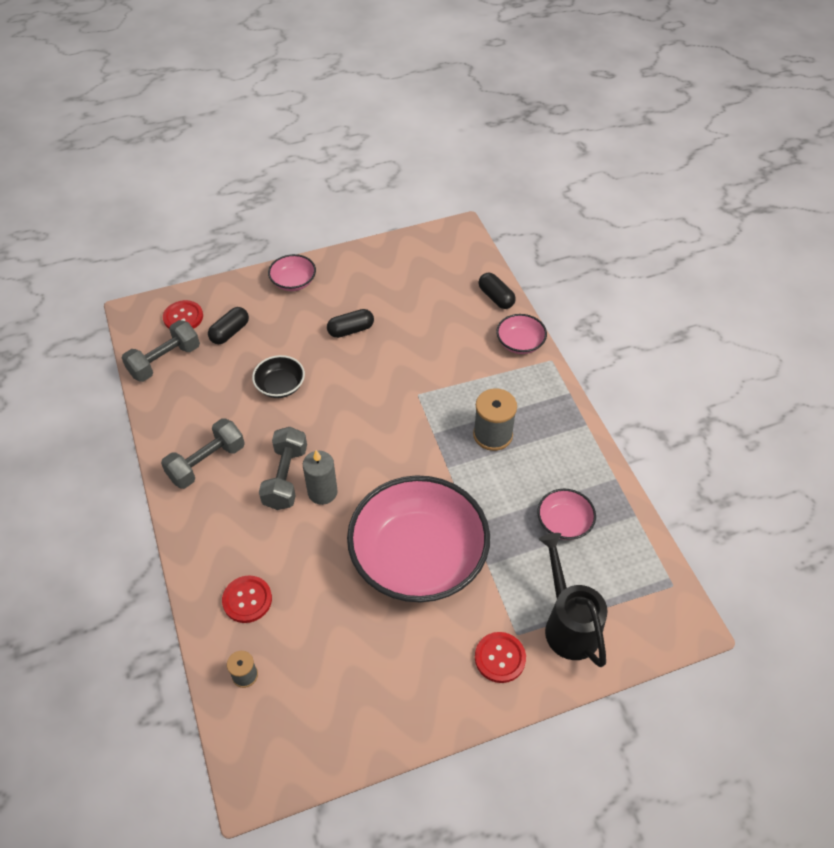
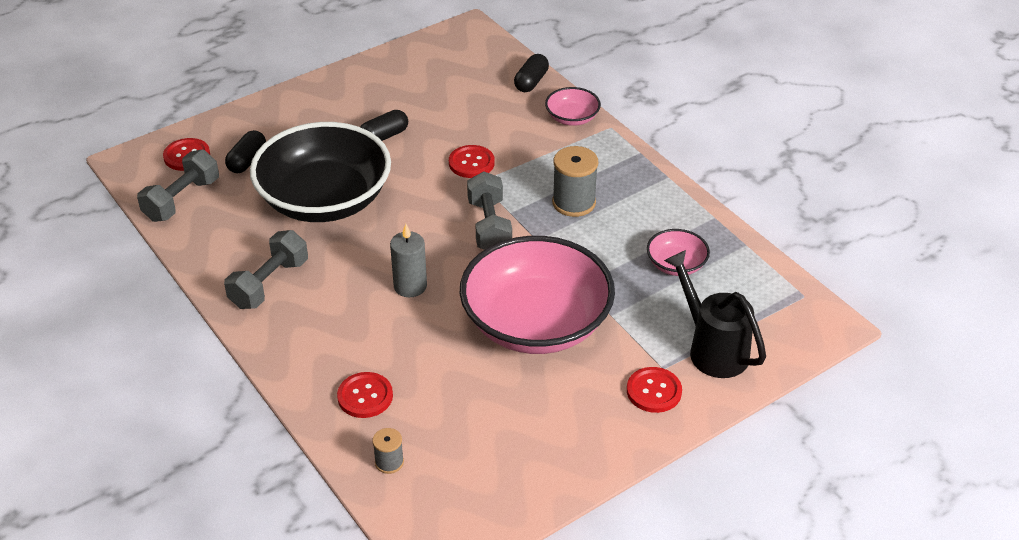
camera: 15 degrees left, 10 degrees down
black bowl [252,355,305,398] -> black bowl [250,122,391,222], size x2.33
grey dumbbell [259,427,307,510] -> grey dumbbell moved to [467,171,512,250]
pink bowl [268,254,316,291] -> none
black capsule [478,273,516,309] -> black capsule turned 75 degrees clockwise [514,54,549,92]
none -> red button [449,145,495,178]

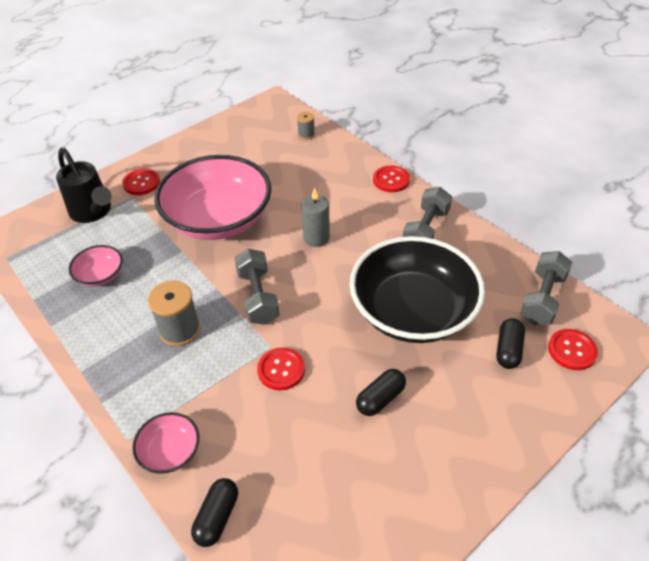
camera: 175 degrees right, 5 degrees up
red button [337,372,393,418] -> red button moved to [373,166,410,192]

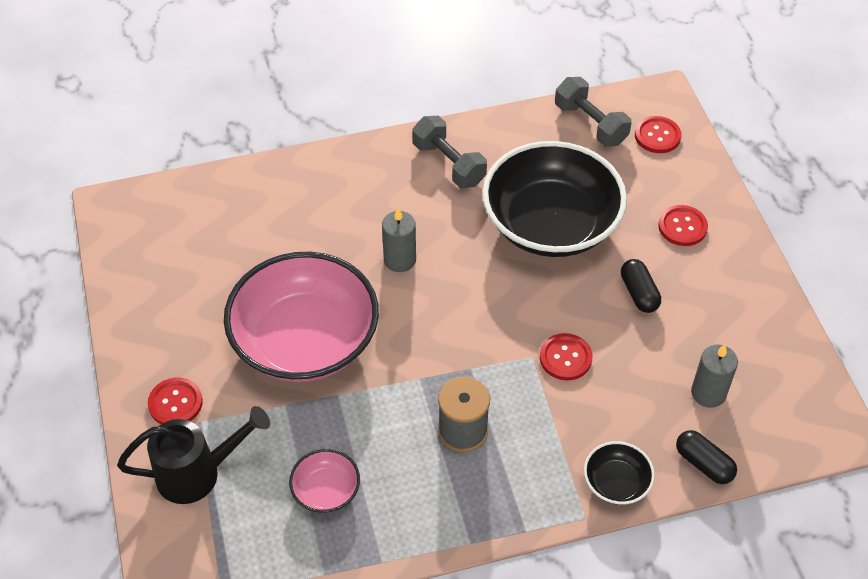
camera: 65 degrees left, 5 degrees up
pink bowl [132,412,199,474] -> black bowl [584,441,655,505]
grey dumbbell [234,249,280,325] -> none
grey spool [297,112,315,140] -> none
red button [373,166,410,192] -> red button moved to [658,205,708,246]
black capsule [496,318,525,369] -> none
none -> grey candle [691,344,738,408]

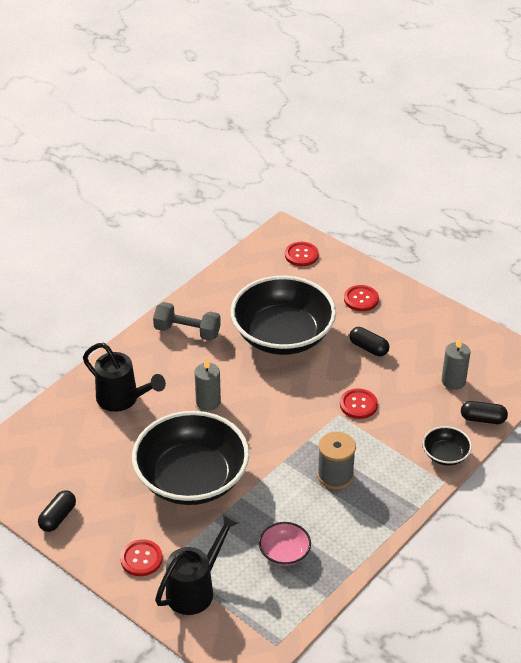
camera: 35 degrees left, 10 degrees down
pink bowl [224,252,379,382] -> black bowl [132,411,249,505]
grey dumbbell [555,77,632,147] -> none
none -> black capsule [38,490,76,532]
none -> black watering can [83,343,166,412]

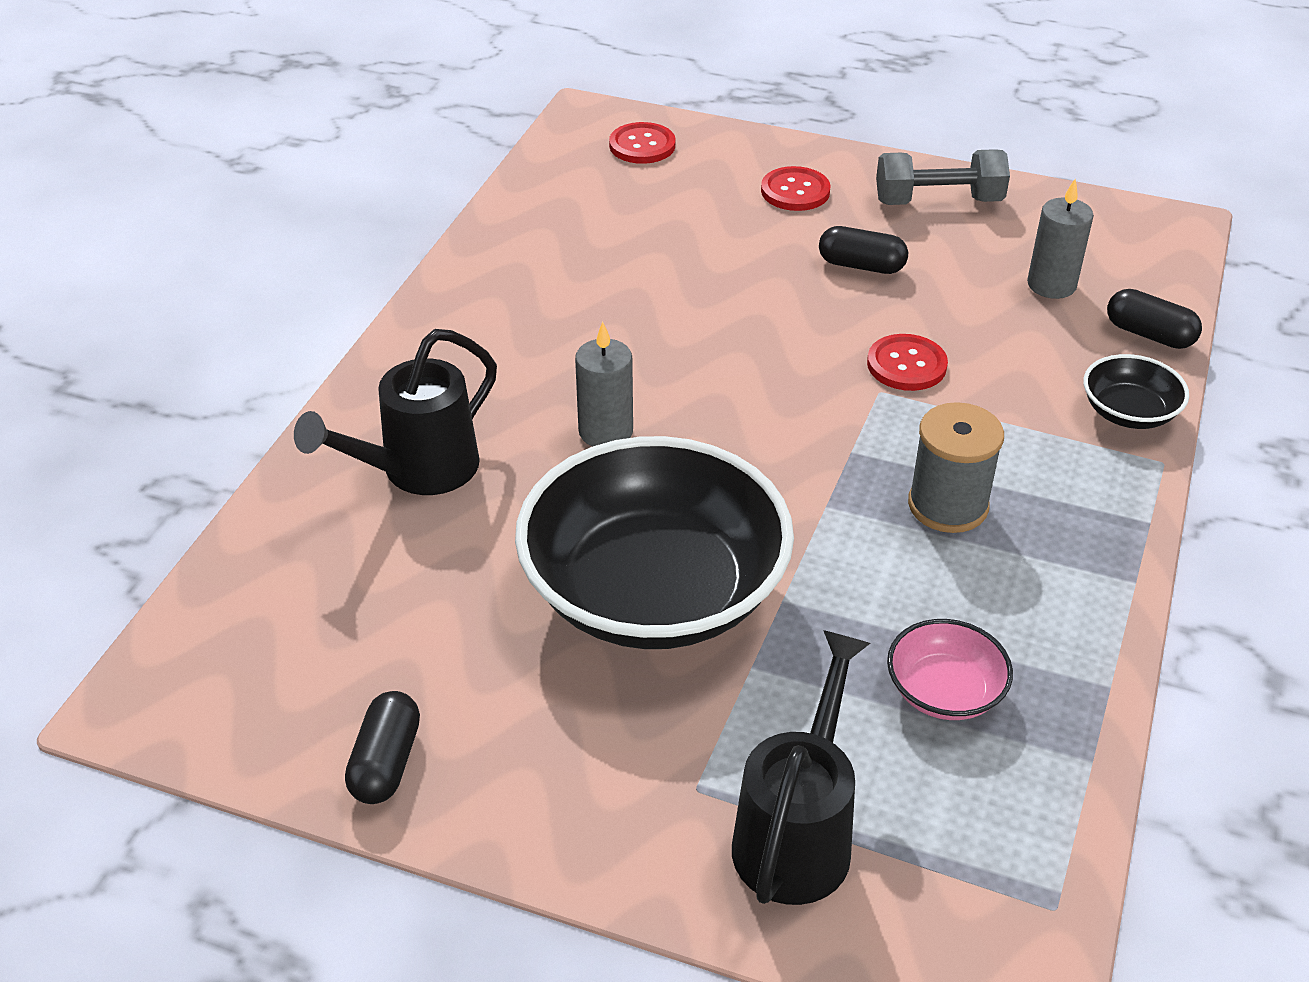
camera: 20 degrees left, 0 degrees up
black watering can [83,343,166,412] -> black watering can turned 120 degrees clockwise [294,329,497,495]
red button [120,539,163,576] -> none
grey dumbbell [153,302,221,341] -> grey dumbbell moved to [876,149,1010,205]
black bowl [231,276,336,355] -> none
black capsule [461,401,508,424] -> black capsule turned 45 degrees clockwise [1107,289,1202,349]

